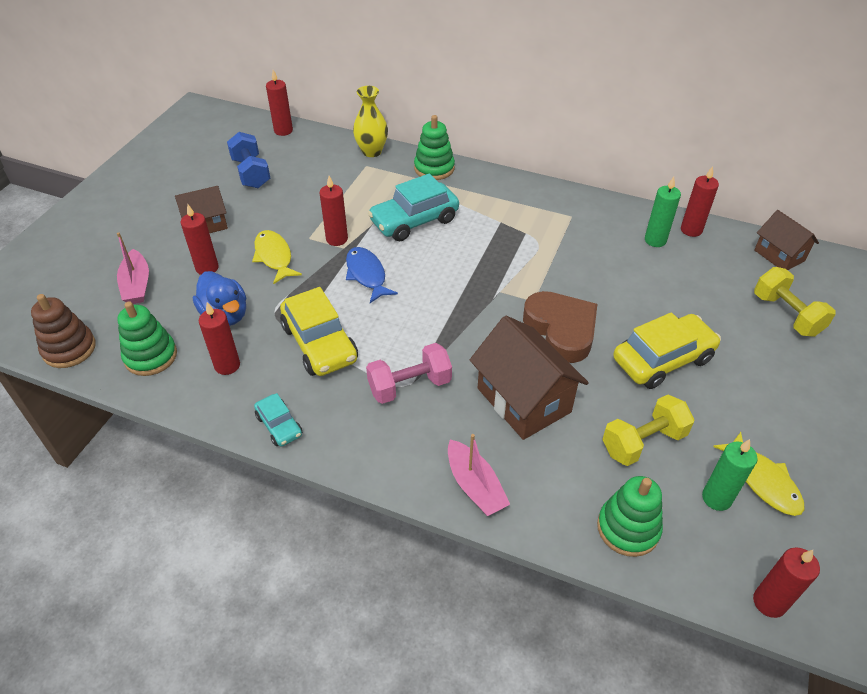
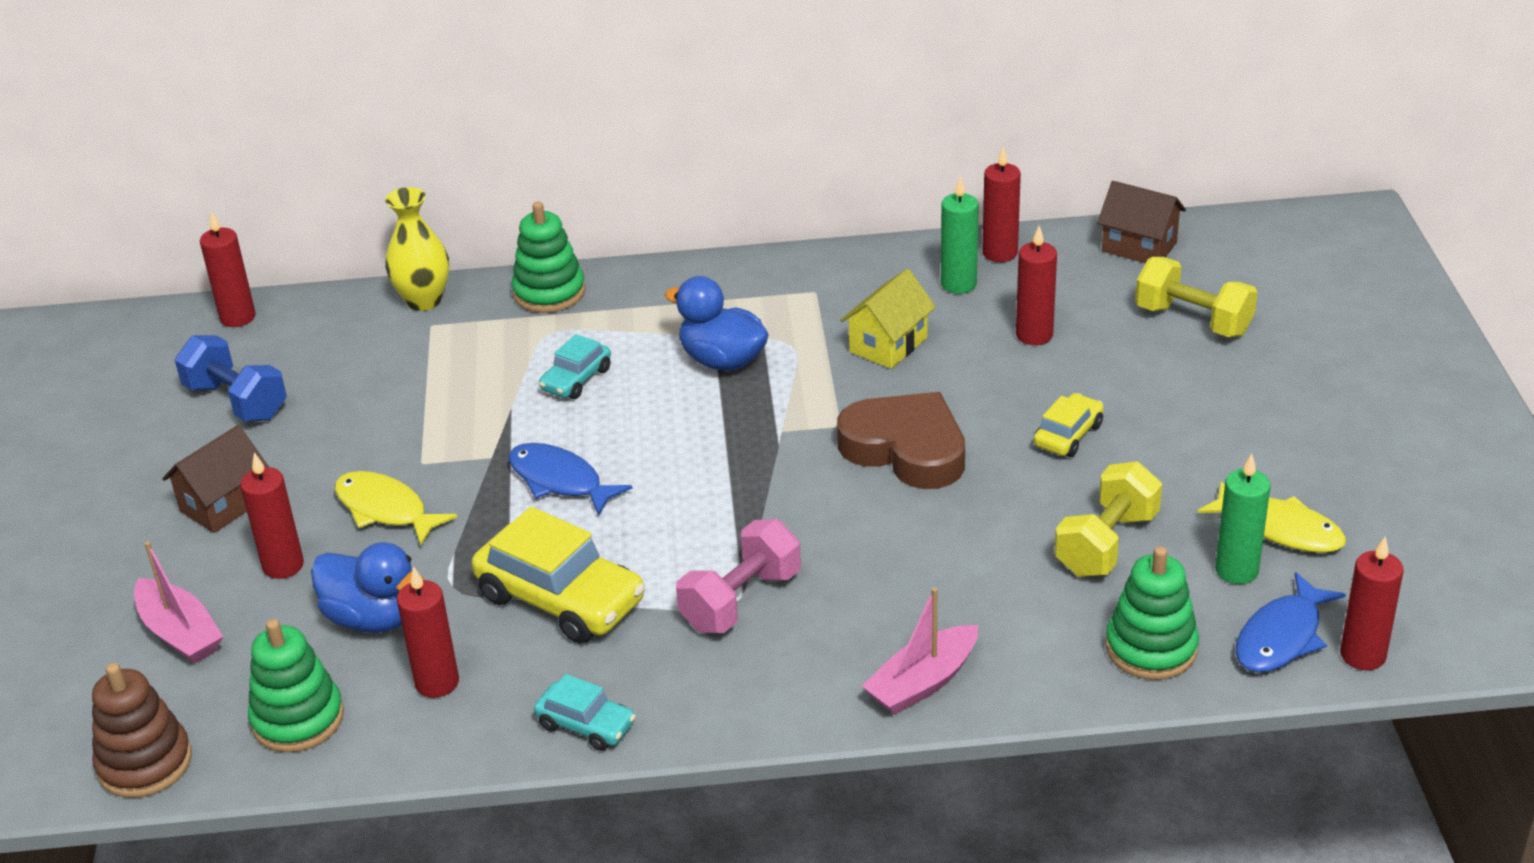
camera: 25 degrees left, 10 degrees down
red candle [320,176,348,246] -> red candle moved to [1016,226,1057,345]
turquoise car [368,173,459,241] -> turquoise car [539,334,611,399], size x0.53
pink boat [448,434,510,516] -> pink boat turned 105 degrees clockwise [862,587,978,715]
brown house [470,316,589,440] -> none
yellow car [613,312,721,389] -> yellow car [1034,393,1104,457], size x0.53
none -> blue duck [665,276,769,371]
none -> yellow house [840,269,936,369]
none -> blue fish [1236,572,1346,673]

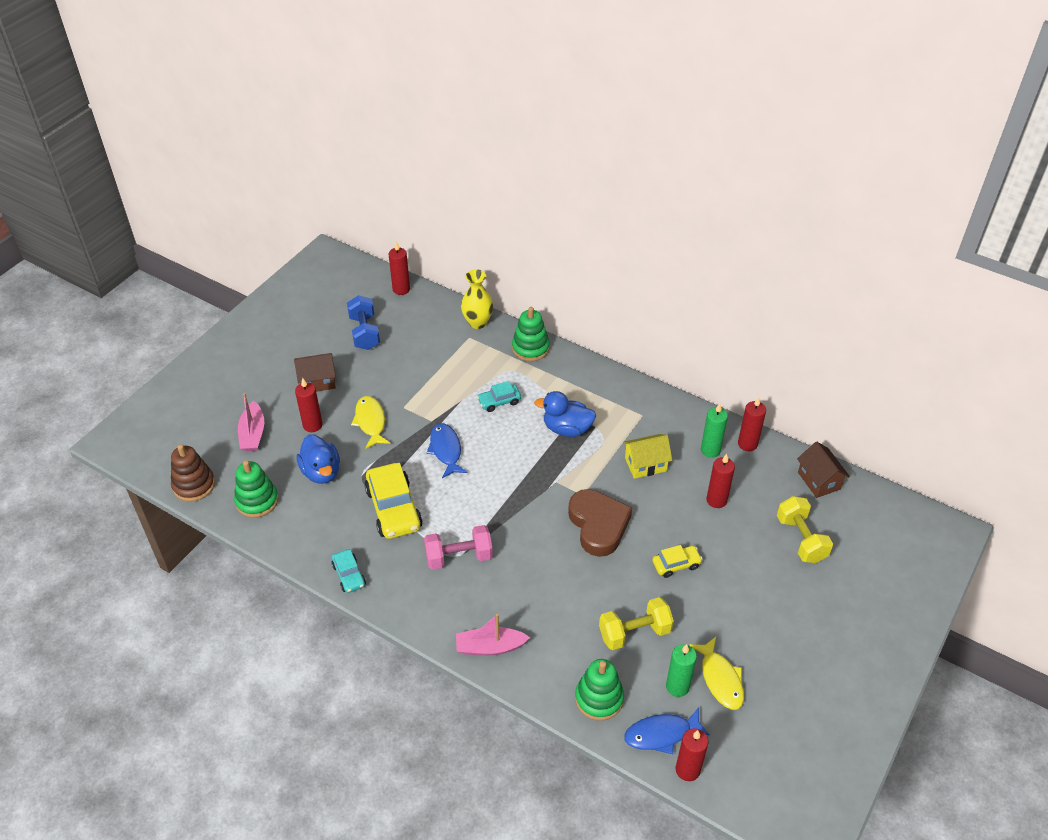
camera: 35 degrees right, 10 degrees up
red candle [397,566,459,698] -> none
blue duck [665,276,769,371] -> blue duck turned 60 degrees counterclockwise [534,391,596,437]

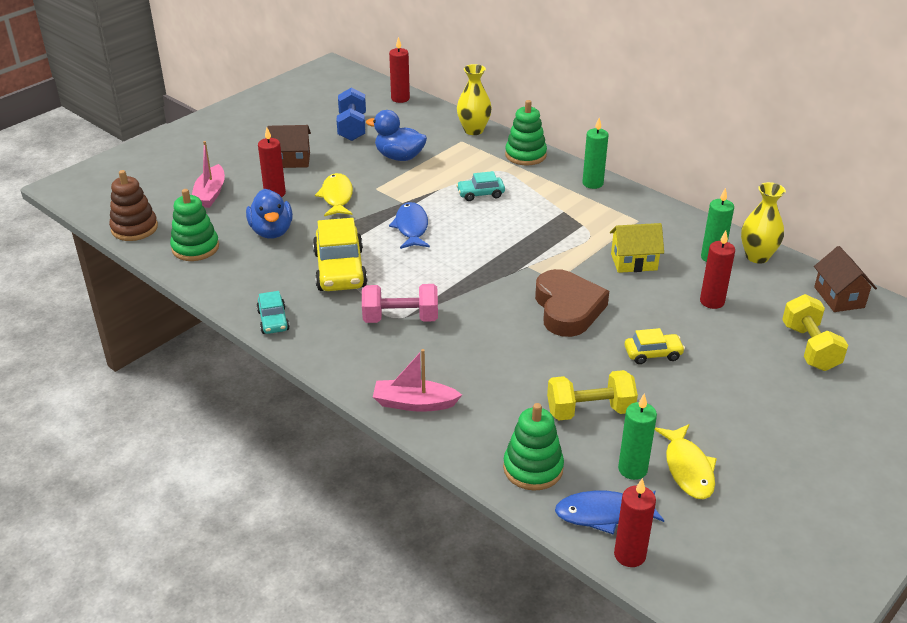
camera: 10 degrees right, 10 degrees down
blue duck [534,391,596,437] -> blue duck moved to [366,110,427,161]
red candle [738,397,766,451] -> yellow vase [741,182,786,263]
none -> green candle [582,118,608,189]

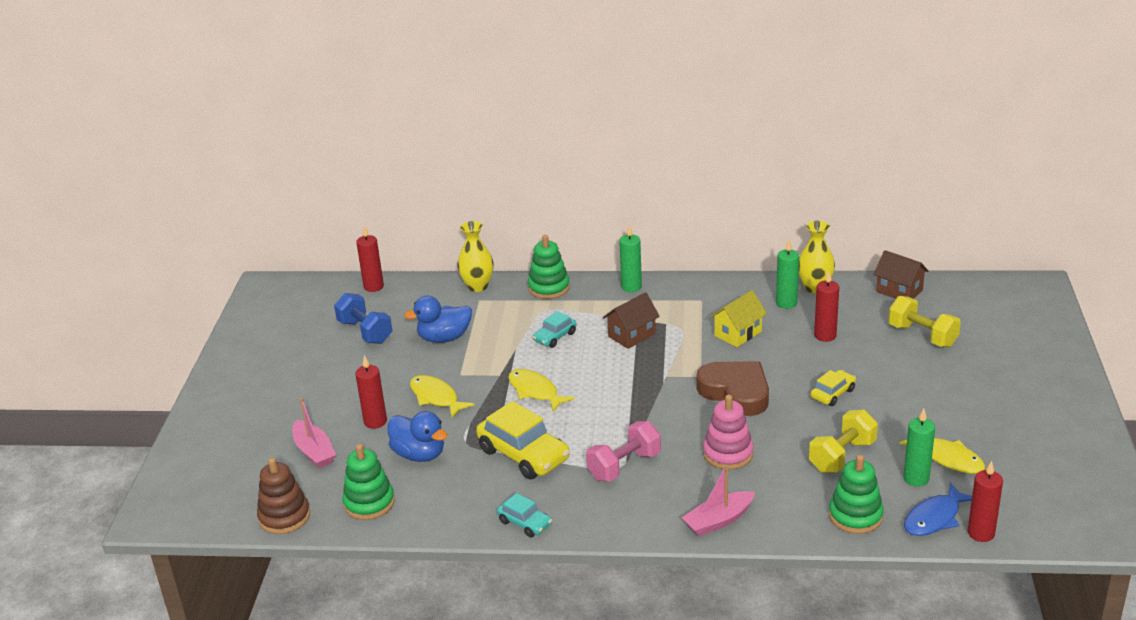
camera: 35 degrees left, 5 degrees down
brown house [268,125,311,168] -> brown house moved to [603,292,660,349]
blue fish [389,202,430,249] -> yellow fish [508,369,575,412]
none -> pink stacking toy [703,395,754,470]

